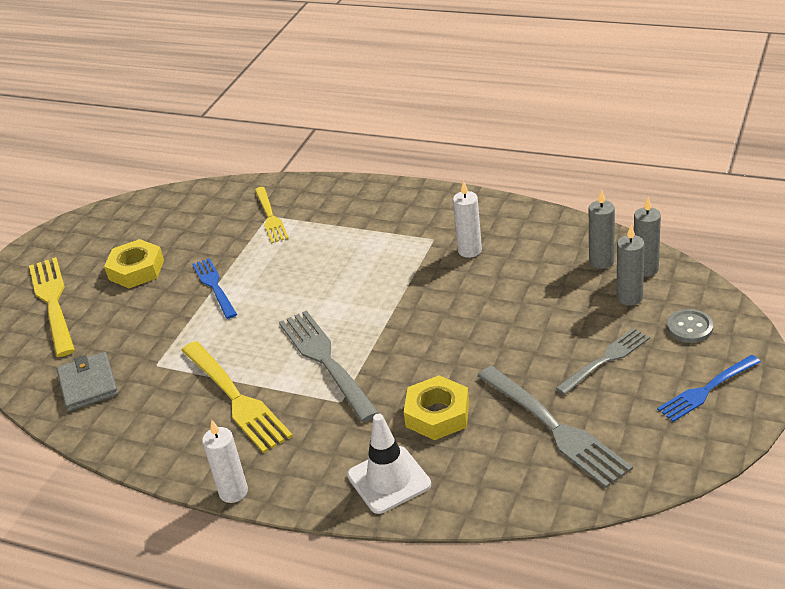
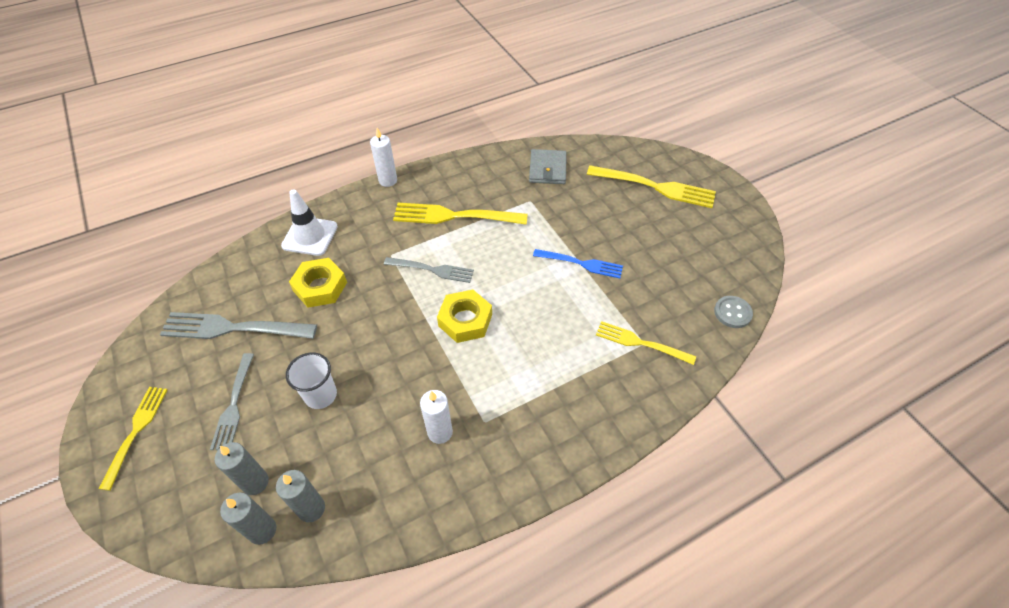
camera: 125 degrees right, 15 degrees up
grey wallet [57,352,118,411] -> grey wallet turned 75 degrees clockwise [529,149,567,184]
yellow nut [104,239,164,288] -> yellow nut moved to [437,290,492,343]
grey fork [279,310,379,422] -> grey fork [384,257,474,283], size x0.63
blue fork [657,355,761,422] -> yellow fork [99,387,168,491]
grey button [667,309,713,343] -> grey button moved to [714,296,753,328]
none -> white cup [286,352,337,409]

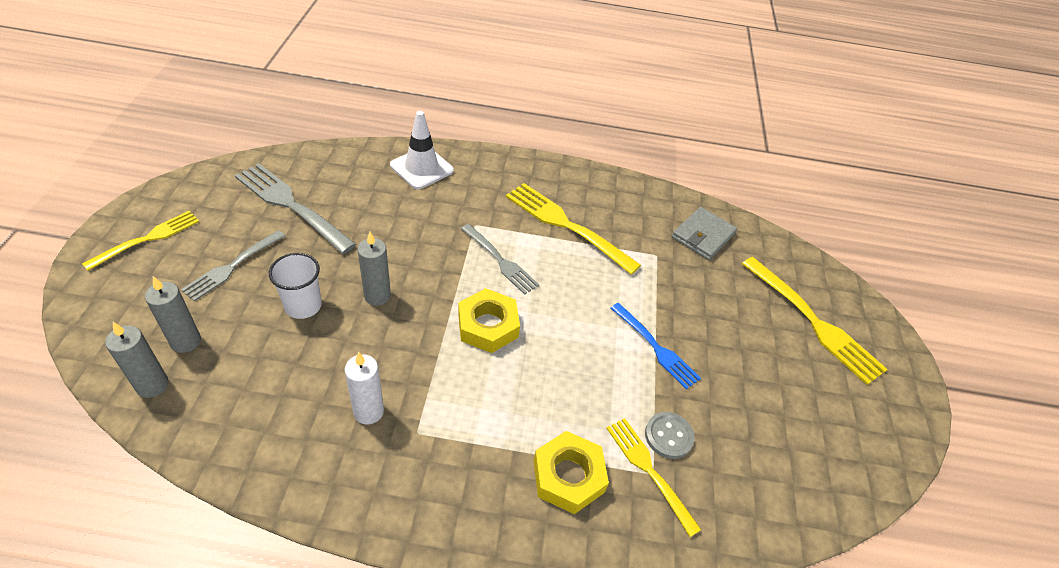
camera: 30 degrees right, 5 degrees down
grey candle [276,470,325,522] -> grey candle moved to [357,232,391,306]
yellow nut [289,258,347,308] -> yellow nut moved to [534,431,609,514]
white candle [370,128,397,187] -> none
grey button [714,296,753,328] -> grey button moved to [645,412,695,459]

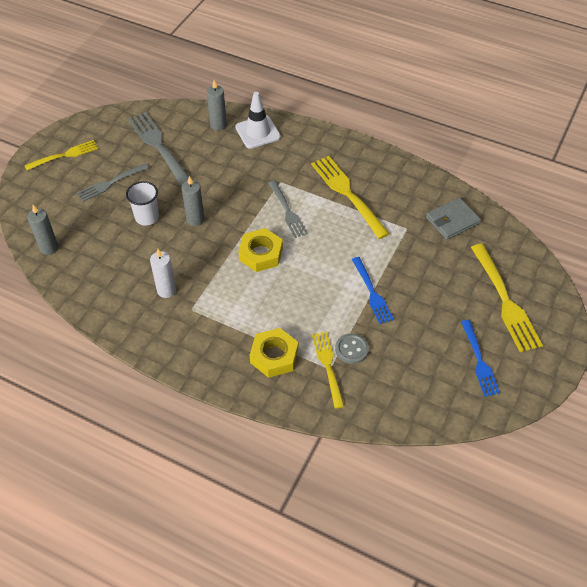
camera: 25 degrees right, 5 degrees up
grey candle [145,276,201,353] -> grey candle moved to [207,80,227,131]
none -> blue fork [461,320,500,397]

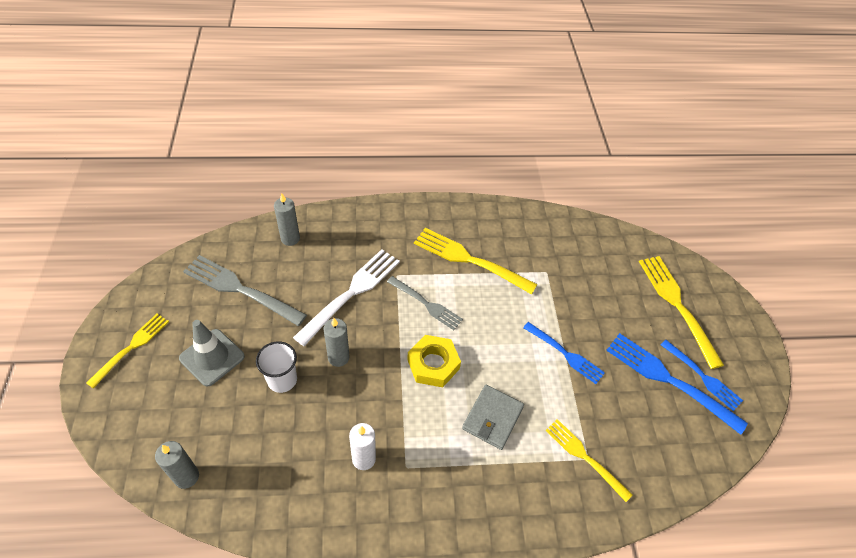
camera: 35 degrees left, 0 degrees up
grey fork [77,163,149,202] -> grey traffic cone [179,320,245,387]
white traffic cone [235,92,281,149] -> none
yellow nut [250,328,298,378] -> none
grey button [335,333,369,364] -> none
grey wallet [426,197,481,240] -> grey wallet moved to [462,385,524,450]
yellow fork [471,244,543,352] -> yellow fork turned 150 degrees counterclockwise [639,256,724,369]
none -> white fork [293,249,400,346]
none -> blue fork [606,333,748,435]

